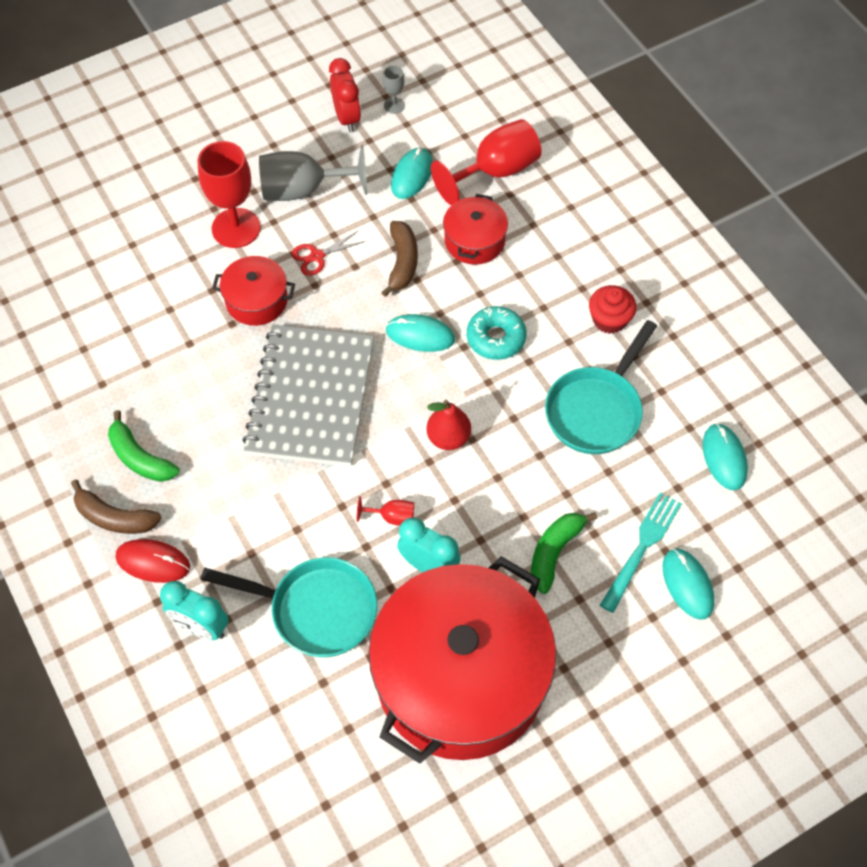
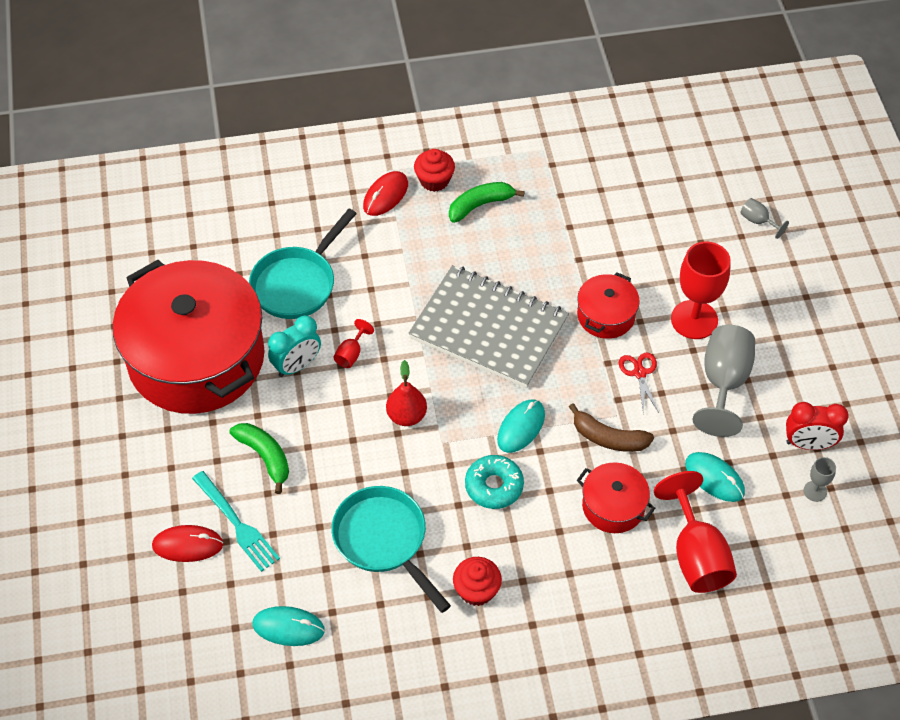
camera: 110 degrees right, 5 degrees down
brown banana [71,479,161,534] -> red cupcake [414,149,455,192]
turquoise clock [160,581,229,640] -> none
turquoise mouse [663,548,715,620] -> red mouse [152,525,223,562]
none -> grey goblet [740,198,789,239]

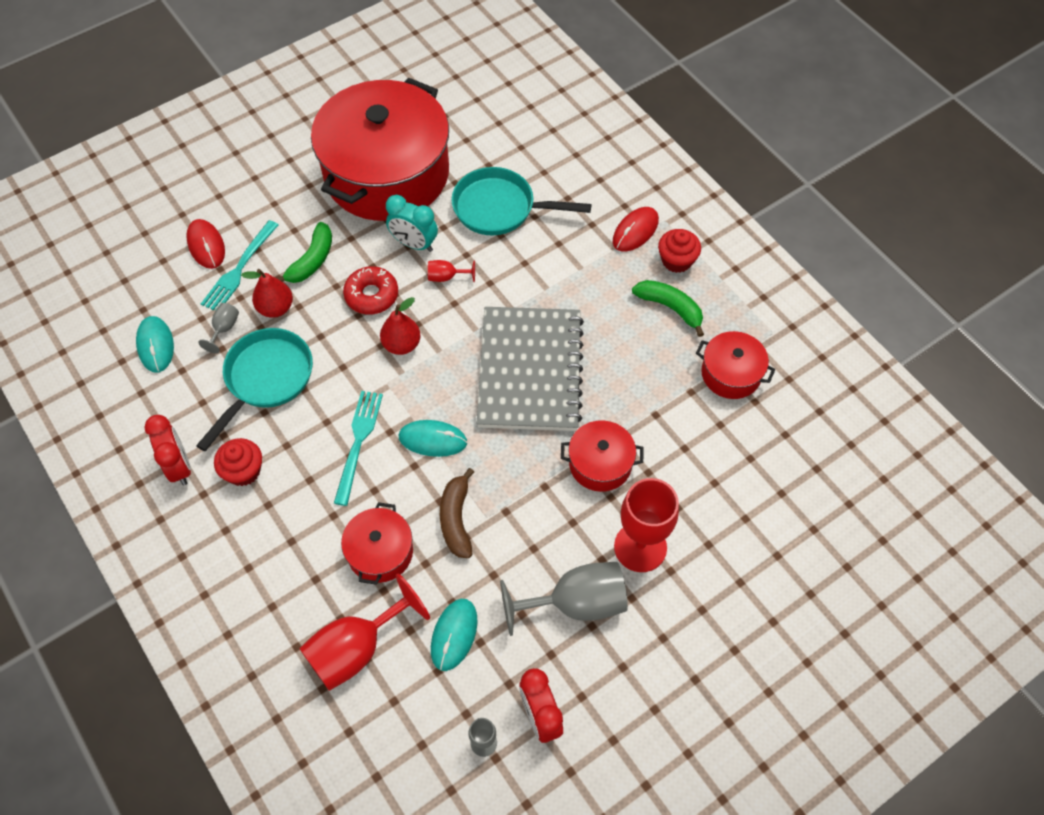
camera: 65 degrees right, 5 degrees up
red mouse [363,171,408,216] -> red mouse turned 60 degrees counterclockwise [613,207,659,252]
turquoise donut [465,455,524,509] -> turquoise fork [334,391,383,506]
red scissors [619,353,659,413] -> none
grey goblet [740,198,789,239] -> grey goblet moved to [198,303,239,354]
none -> red clock [144,415,191,485]
none -> red pear [241,269,293,318]
none -> red donut [343,266,398,315]
none -> red pot [696,331,775,399]

